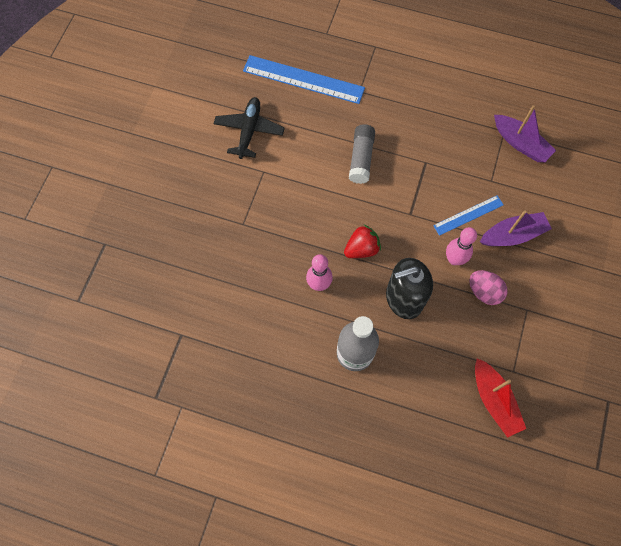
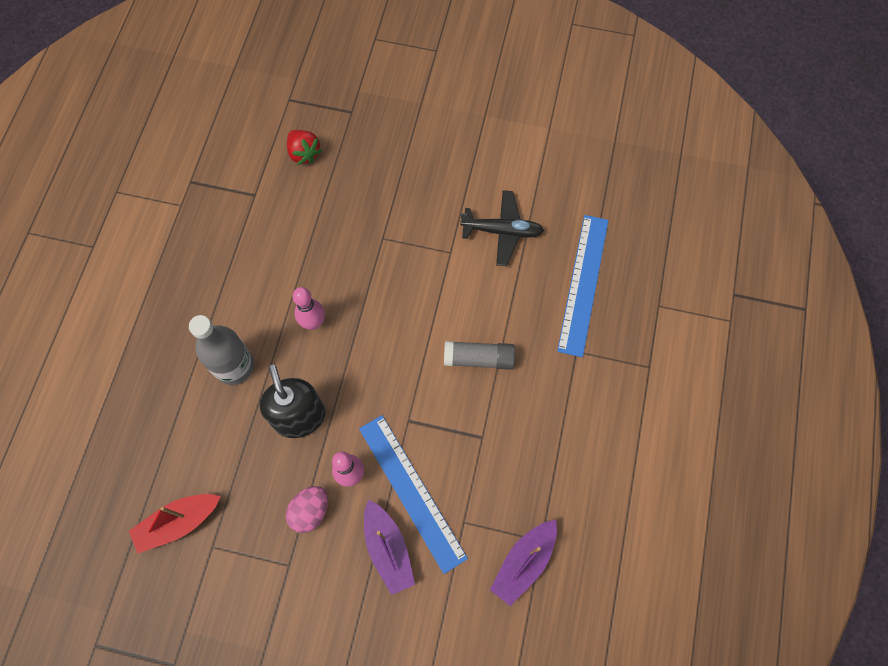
camera: 85 degrees right, 0 degrees up
red strawberry [344,225,381,258] -> red strawberry moved to [287,130,322,165]
blue ruler [433,195,504,236] -> blue ruler [359,415,468,574], size x1.77

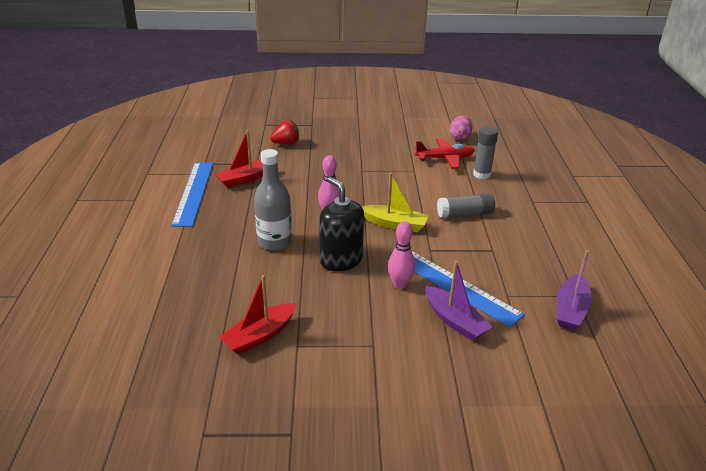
camera: 15 degrees left, 35 degrees down
pink egg [286,486,328,533] -> pink egg moved to [450,116,473,140]
red strawberry [287,130,322,165] -> red strawberry turned 60 degrees counterclockwise [270,120,299,144]
black plane [460,190,544,266] -> red plane [415,138,475,169]
blue ruler [557,215,609,357] -> blue ruler moved to [171,162,213,227]
none -> red boat [215,130,263,188]
none -> yellow boat [361,173,429,232]
none -> grey glue stick [473,126,498,179]

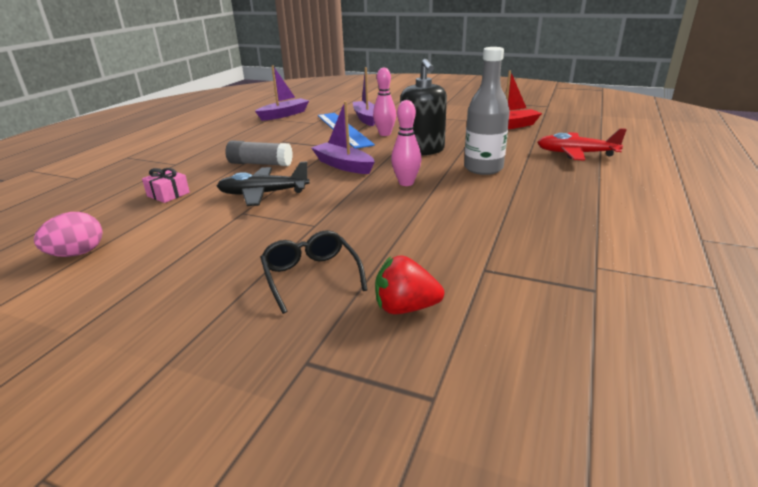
camera: 155 degrees left, 5 degrees down
blue ruler [171,162,213,227] -> none
red boat [215,130,263,188] -> none
yellow boat [361,173,429,232] -> purple boat [311,101,375,174]
red plane [415,138,475,169] -> red plane moved to [537,128,627,161]
grey glue stick [473,126,498,179] -> pink gift [142,168,190,203]
none -> black plane [217,161,310,206]
none -> black glasses [260,230,367,314]

